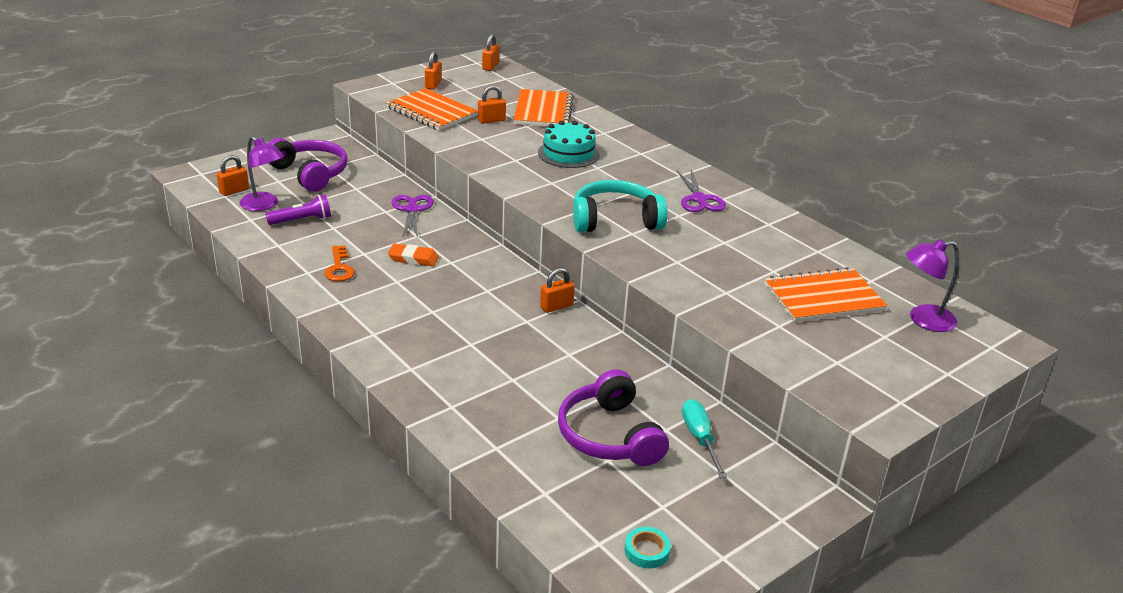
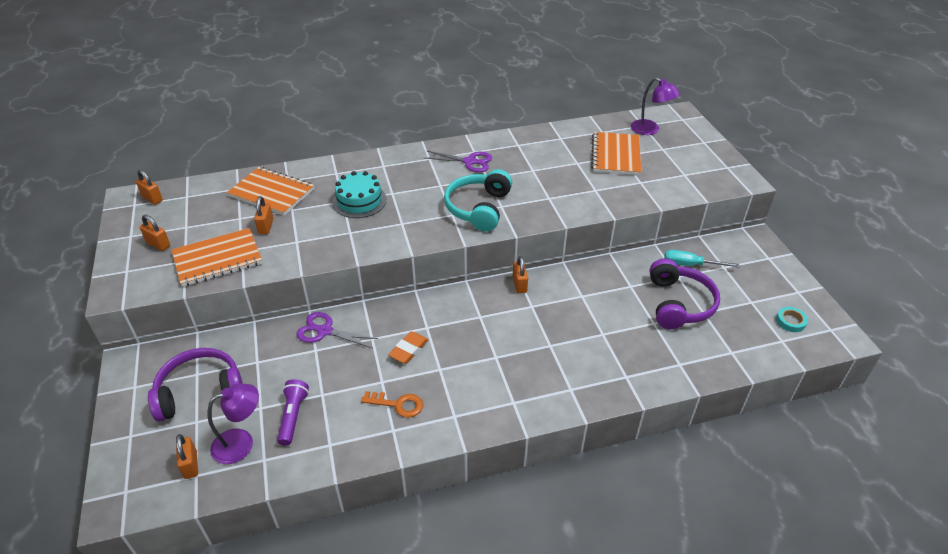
camera: 65 degrees left, 10 degrees up
purple headphones [558,369,669,466] -> purple headphones turned 90 degrees counterclockwise [649,258,720,329]
purple lamp [906,239,959,332] -> purple lamp turned 60 degrees counterclockwise [631,77,680,135]

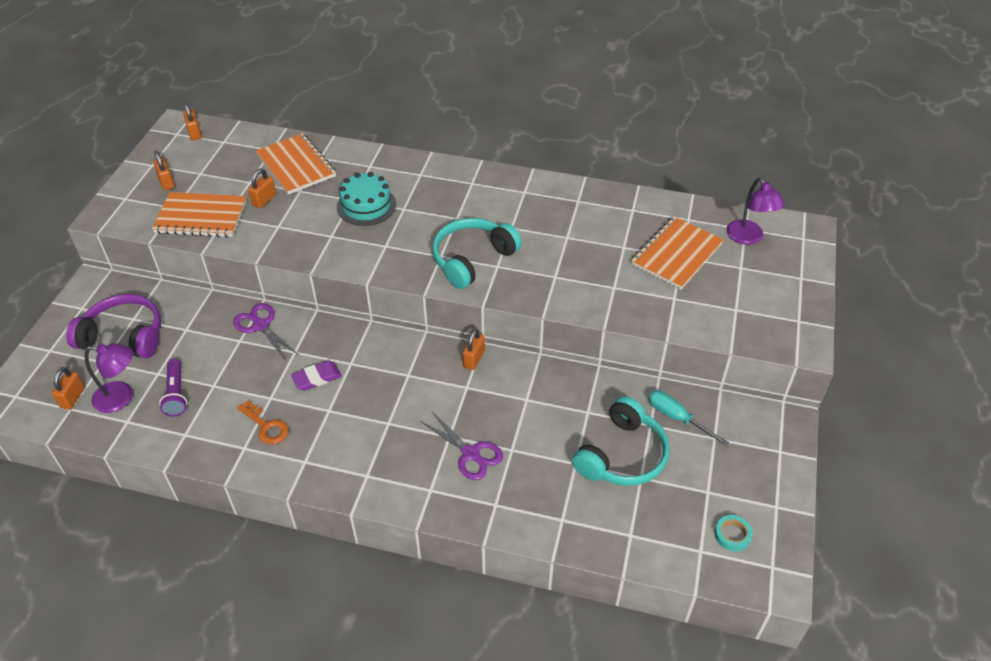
camera: 30 degrees right, 5 degrees up
purple flashlight [277,379,309,446] -> purple flashlight turned 135 degrees clockwise [159,359,187,417]
orange eraser [388,331,428,364] -> purple eraser [291,361,342,391]
purple scissors [425,151,492,172] -> purple scissors moved to [422,412,503,480]
purple headphones [649,258,720,329] -> turquoise headphones [572,396,670,486]

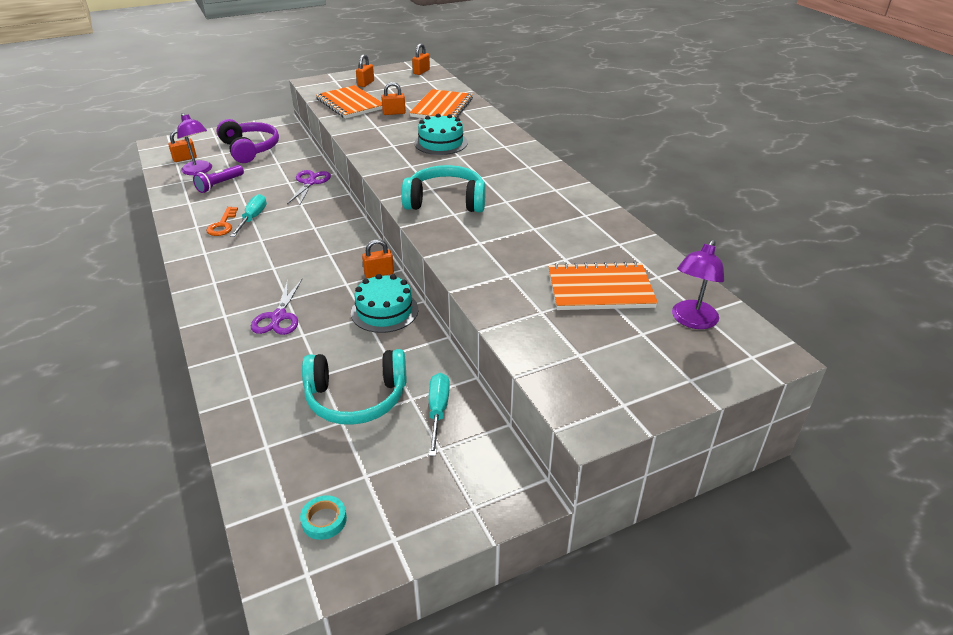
camera: 50 degrees right, 10 degrees down
purple eraser [291,361,342,391] -> none
none -> turquoise screwdriver [230,194,267,237]
none -> turquoise cake [351,274,418,333]

